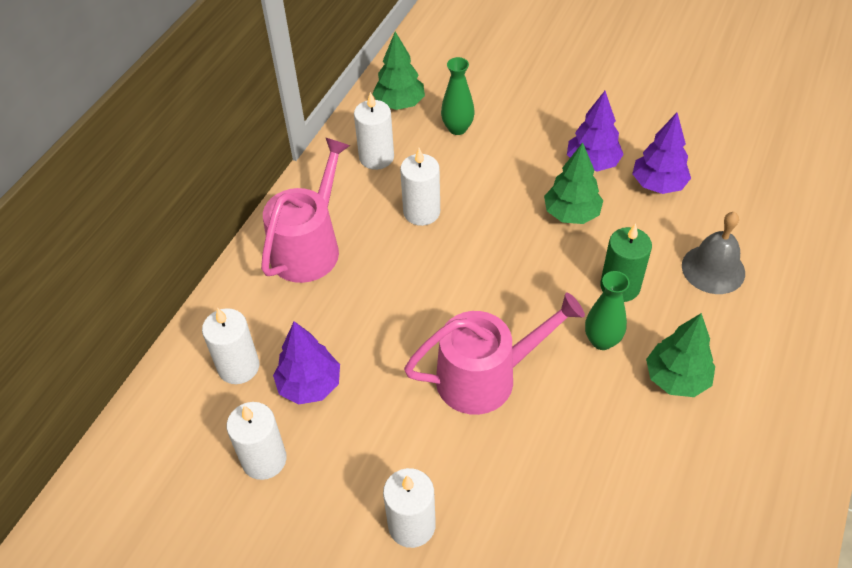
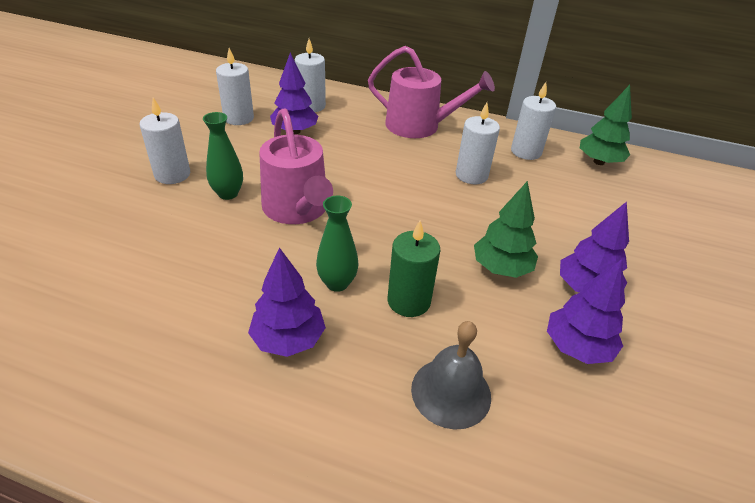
camera: 80 degrees right, 10 degrees down
green vase [441,57,475,135] -> green vase moved to [203,112,243,200]
green tree [646,313,715,397] -> purple tree [248,247,326,357]

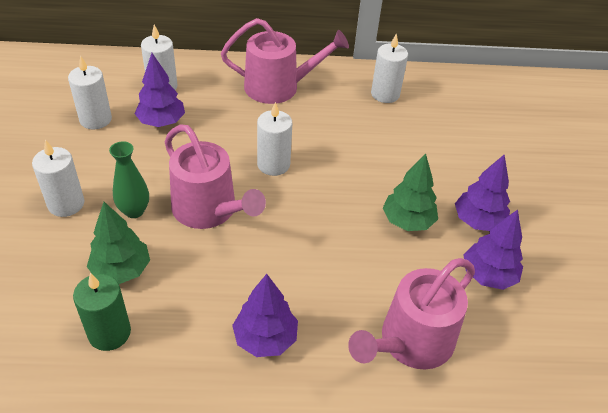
camera: 20 degrees left, 5 degrees up
green vase [316,196,358,292] -> none
green candle [388,220,440,317] -> green candle moved to [73,273,131,351]
grey bell [411,321,491,429] -> pink watering can [348,258,475,369]
white candle [456,103,500,184] -> white candle moved to [257,102,292,176]
green tree [580,85,632,165] -> green tree moved to [87,202,150,284]

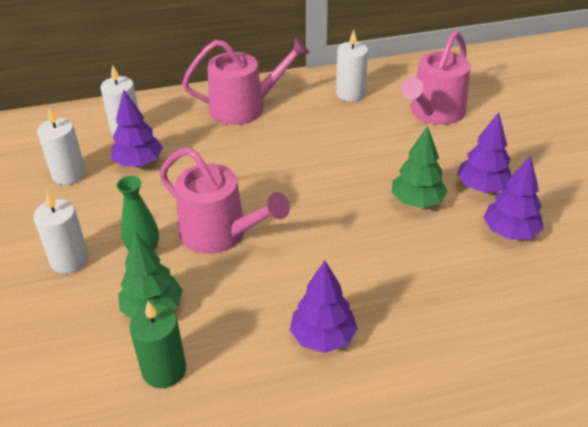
camera: 10 degrees left, 5 degrees down
white candle [257,102,292,176] -> none
pink watering can [348,258,475,369] -> pink watering can moved to [401,31,471,125]

